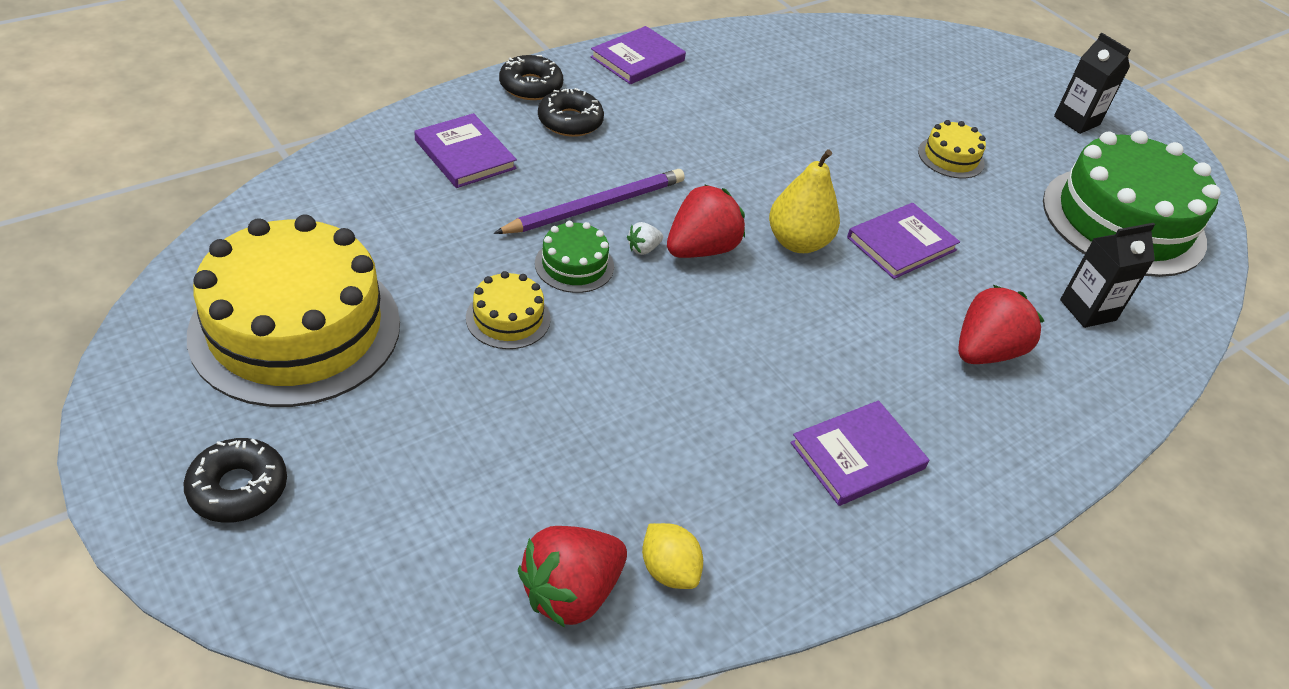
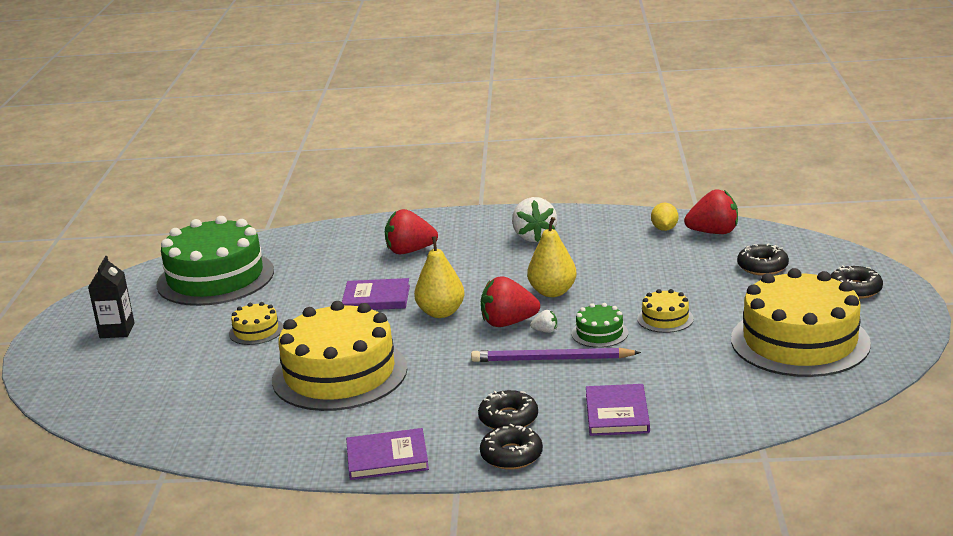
camera: 135 degrees left, 20 degrees down
purple book [790,400,929,506] -> white strawberry [512,197,557,242]
black carton [1060,223,1155,328] -> none
none -> yellow cake [272,301,407,411]
none -> yellow pear [527,217,577,297]
none -> black donut [737,243,789,276]

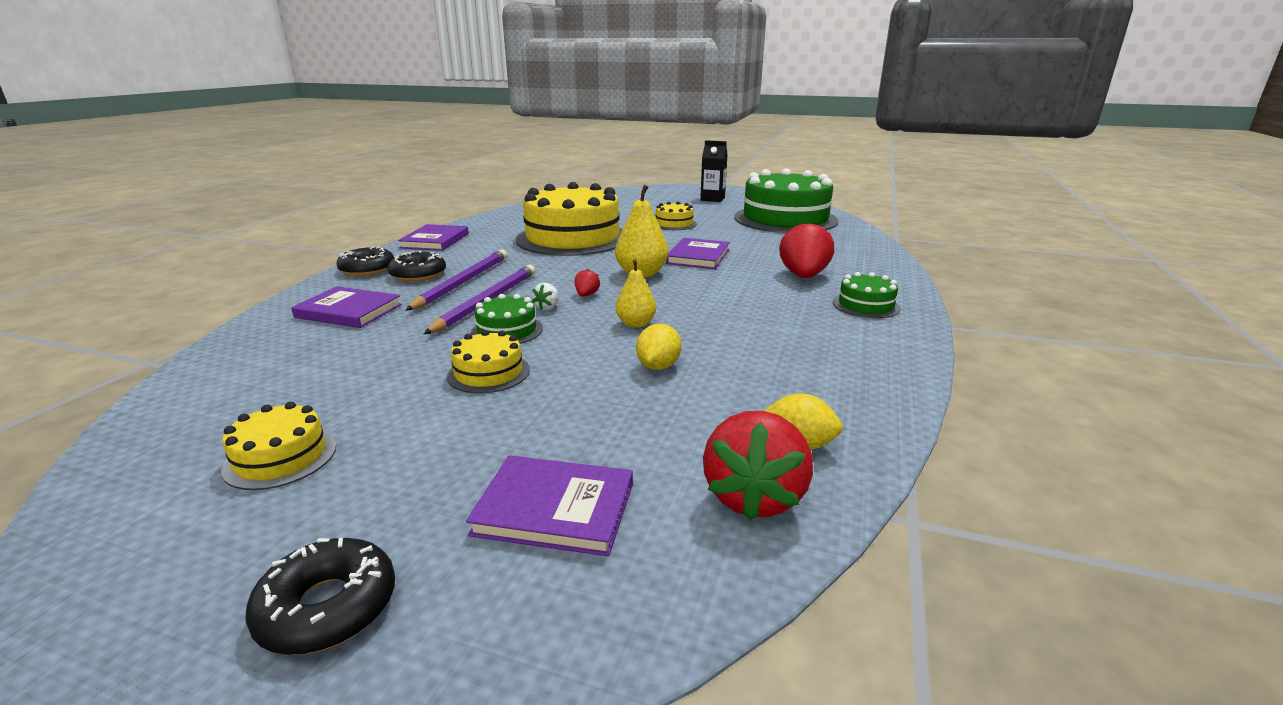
camera: 105 degrees right, 0 degrees up
red strawberry [481,276,540,327] -> red strawberry [575,269,600,297], size x0.45
white strawberry [512,197,557,242] -> none
yellow pear [527,217,577,297] -> yellow pear [615,260,656,328], size x0.63
yellow cake [731,268,871,377] -> yellow cake [221,402,336,490], size x0.43
black donut [737,243,789,276] -> purple book [466,455,633,556]
none -> purple pencil [405,249,507,311]
none -> yellow lemon [636,324,682,370]
none -> green cake [833,272,901,318]

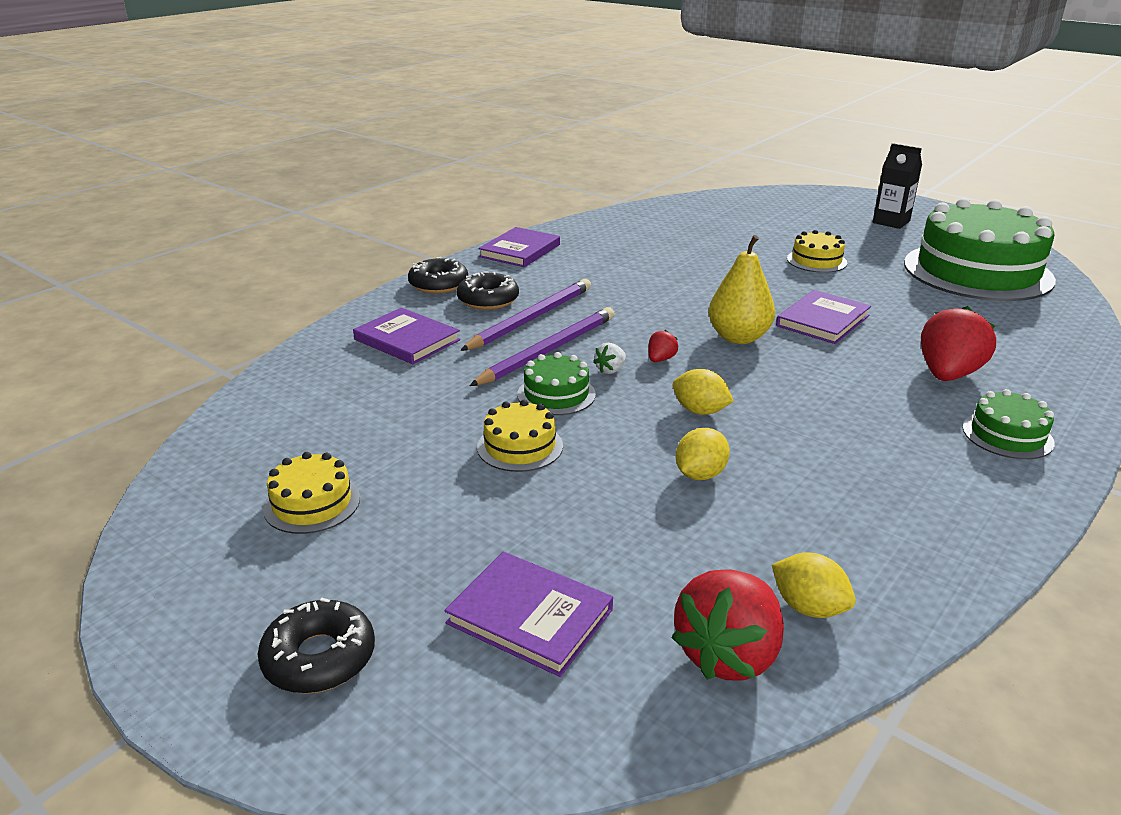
camera: 20 degrees right, 5 degrees up
yellow cake [515,182,622,256] -> none
yellow pear [615,260,656,328] -> yellow lemon [673,369,734,415]

